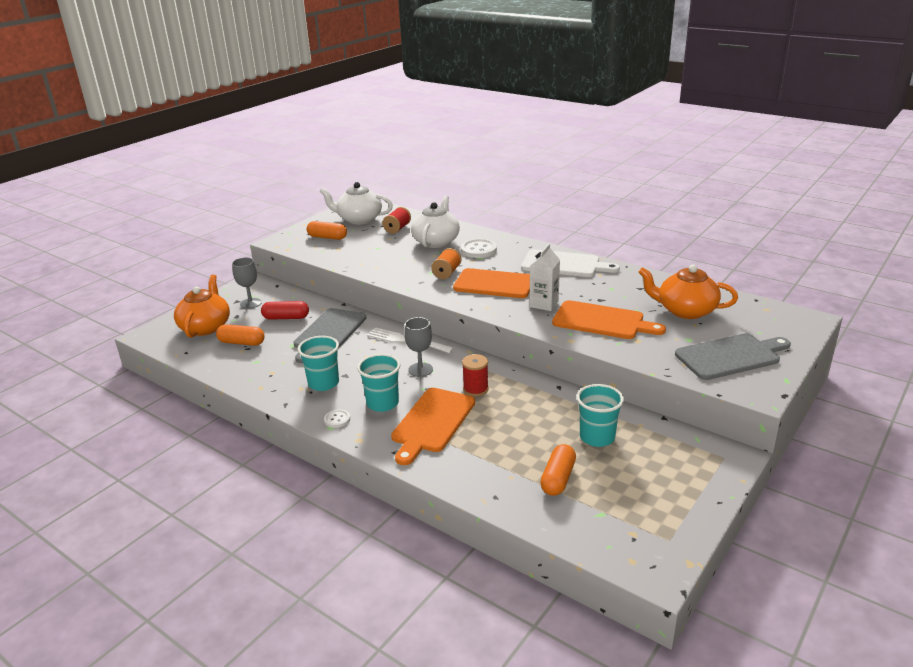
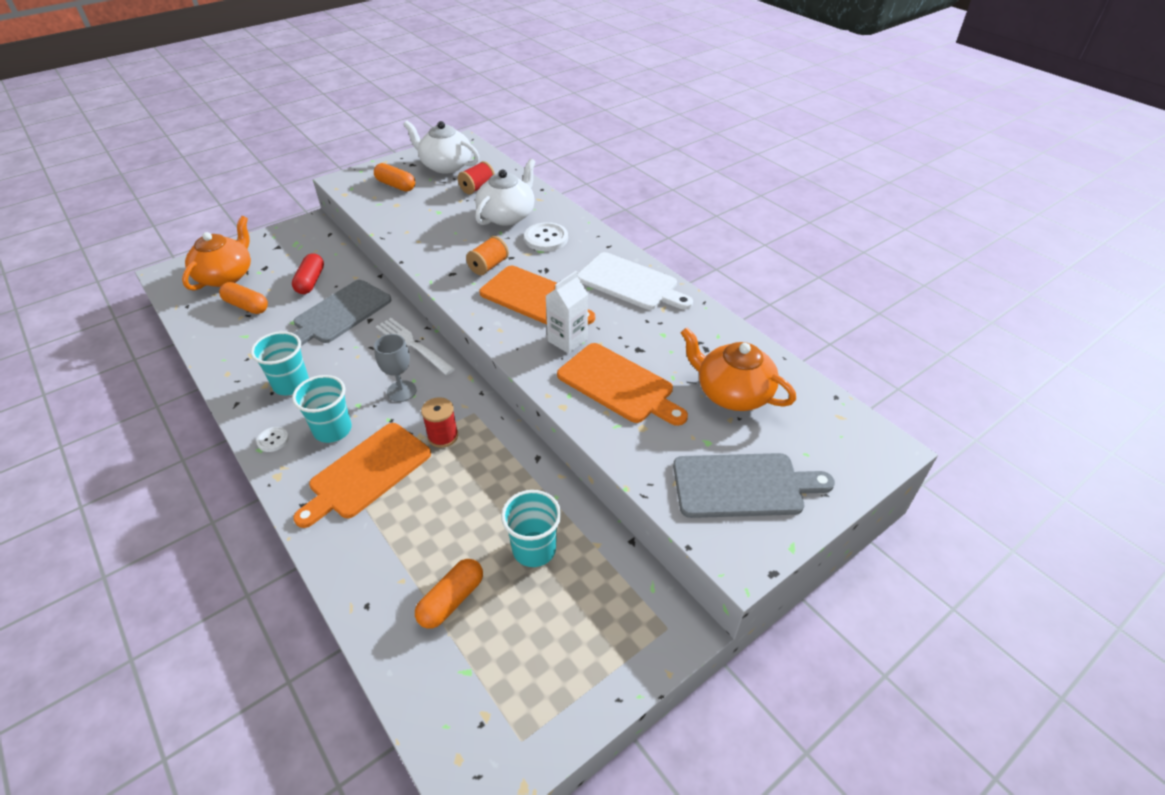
camera: 15 degrees right, 15 degrees up
grey goblet [232,257,262,309] -> none
red capsule [261,301,309,320] -> red capsule turned 75 degrees clockwise [292,253,324,294]

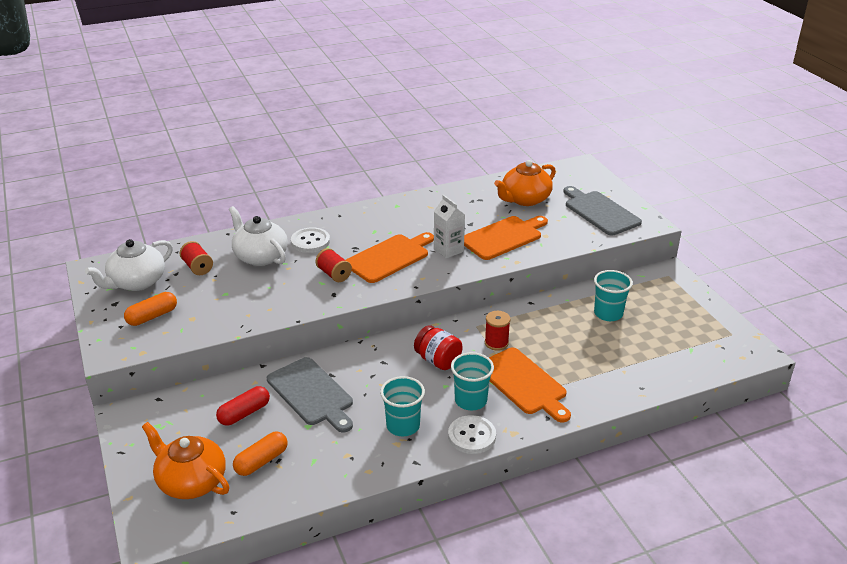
camera: 75 degrees left, 10 degrees down
white button [256,427,289,452] -> white button [448,415,496,454], size x1.81
red capsule [292,253,324,294] -> red capsule turned 60 degrees counterclockwise [216,386,270,426]
grey goblet [374,334,417,402] -> red jar [414,325,462,370]
white fork [376,318,455,375] -> none
orange capsule [415,559,483,629] -> none
orange spool [466,236,509,275] -> red spool [315,248,352,282]
white cutting board [578,252,693,310] -> none
grey cutting board [673,453,835,518] -> grey cutting board turned 45 degrees counterclockwise [563,186,642,235]

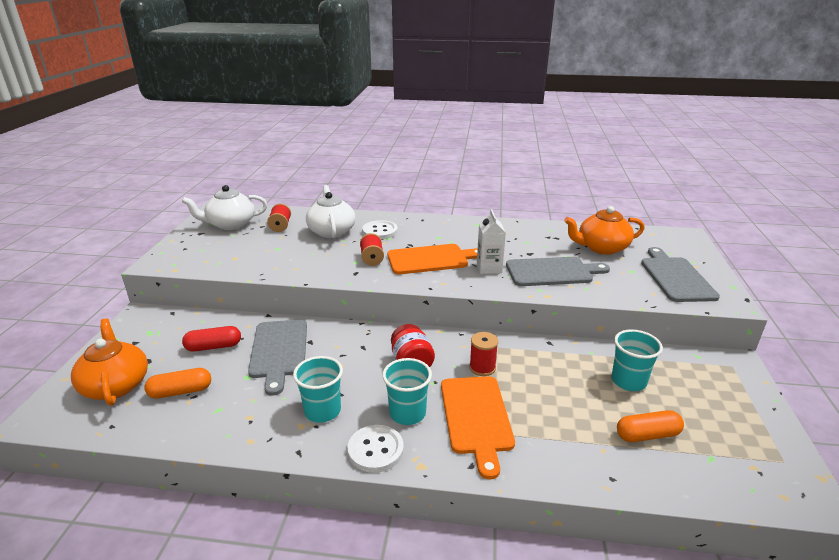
camera: 30 degrees right, 5 degrees down
orange capsule [124,292,177,326] -> orange capsule moved to [617,410,684,442]
orange cutting board [464,216,548,260] -> grey cutting board [506,257,610,286]

